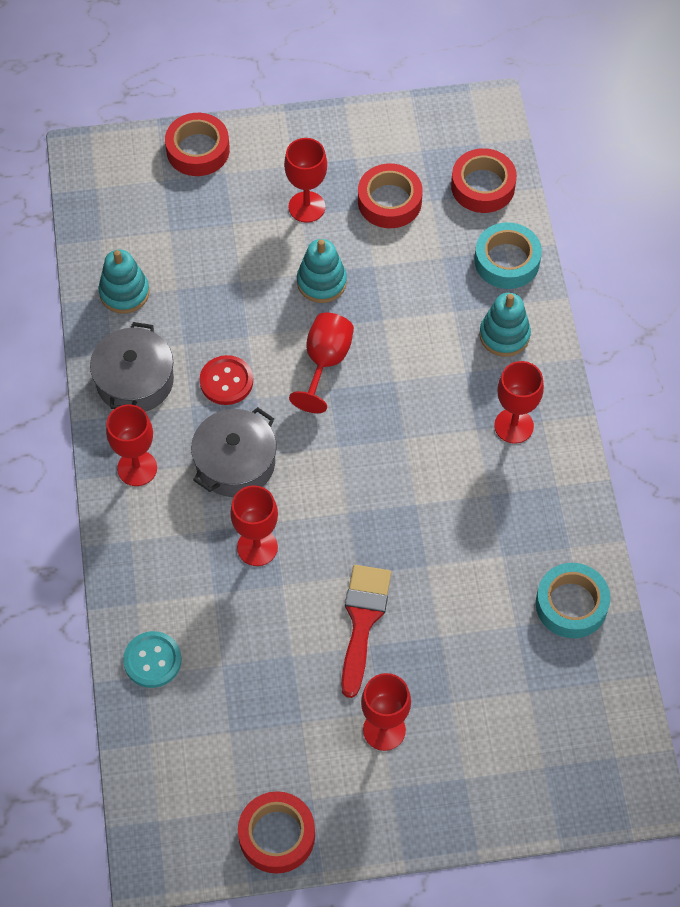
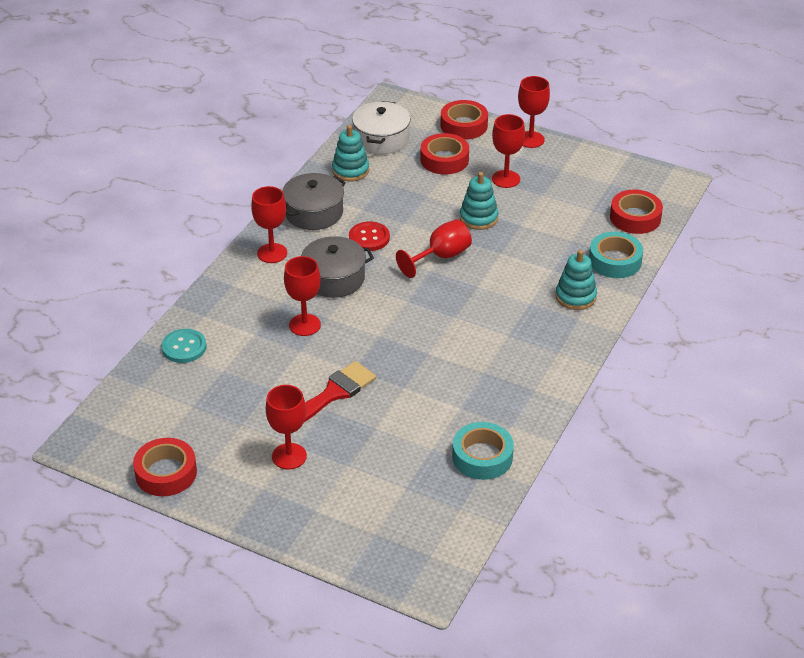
camera: 35 degrees right, 20 degrees down
red tape [358,163,423,228] -> red tape moved to [420,133,469,175]
red goblet [494,361,544,443] -> red goblet moved to [518,76,550,148]
none -> white pot [352,101,411,154]

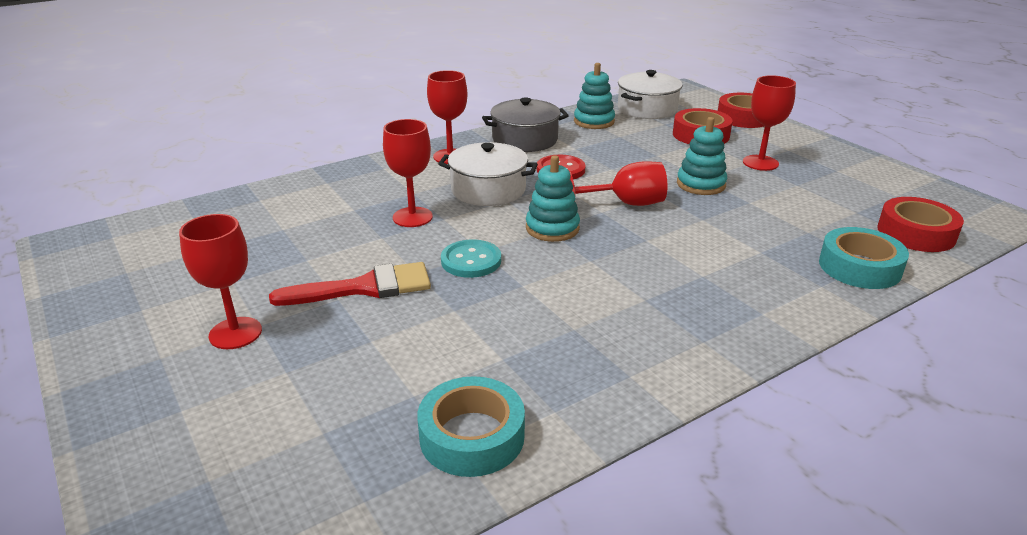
camera: 30 degrees right, 10 degrees down
red tape [133,438,197,496] -> none
turquoise button [161,329,207,363] -> turquoise button moved to [441,239,501,278]
grey pot [301,236,374,298] -> white pot [438,142,538,206]
red goblet [518,76,550,148] -> none
turquoise stacking toy [555,250,597,310] -> turquoise stacking toy moved to [526,155,580,242]

